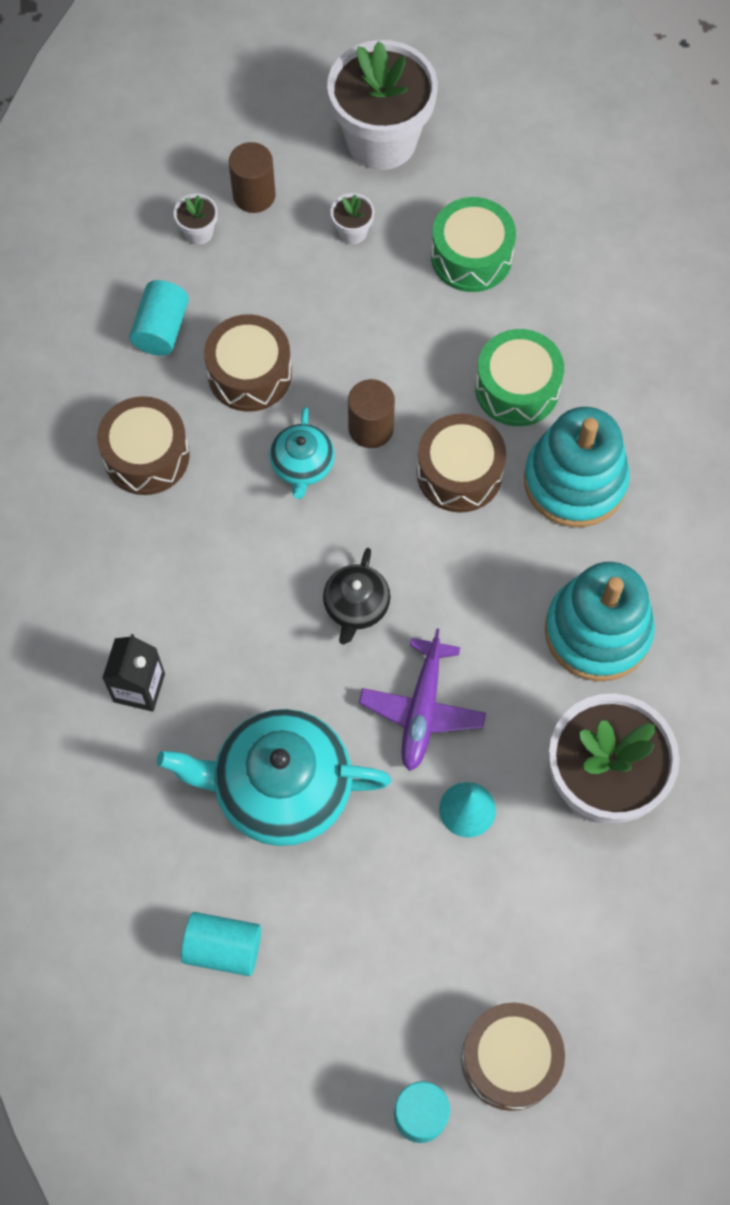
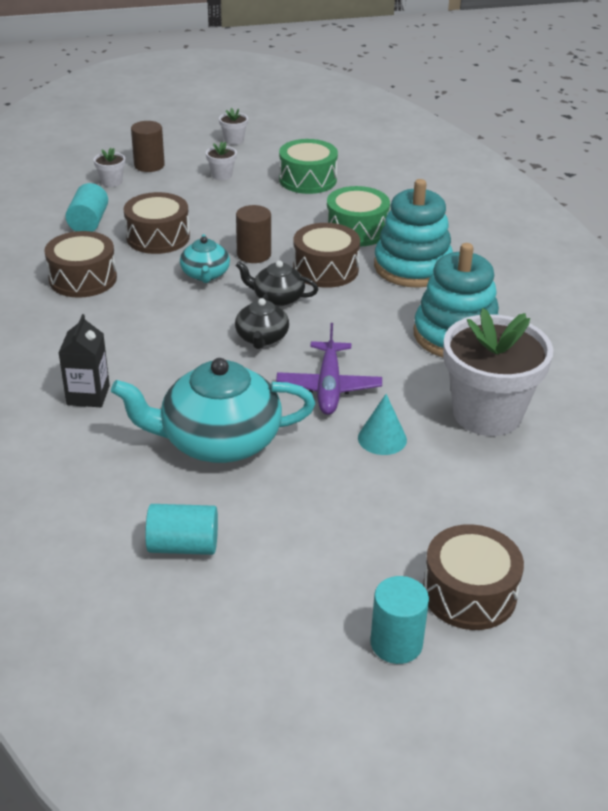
camera: 10 degrees left, 30 degrees down
white flower pot [327,40,438,170] -> white flower pot [219,108,248,145], size x0.40
none -> black teapot [236,260,318,306]

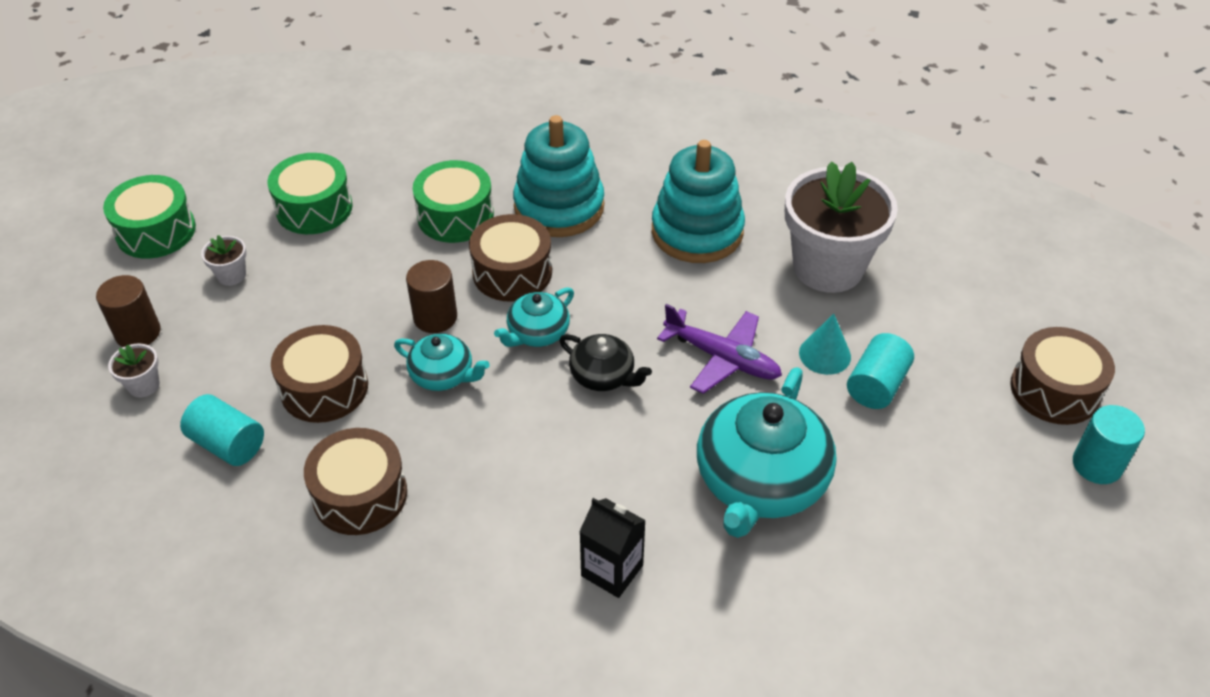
camera: 60 degrees left, 10 degrees up
turquoise cylinder [145,504,218,555] -> turquoise cylinder moved to [847,333,914,409]
white flower pot [219,108,248,145] -> green drum [103,175,196,259]
black teapot [236,260,318,306] -> turquoise teapot [494,287,574,347]

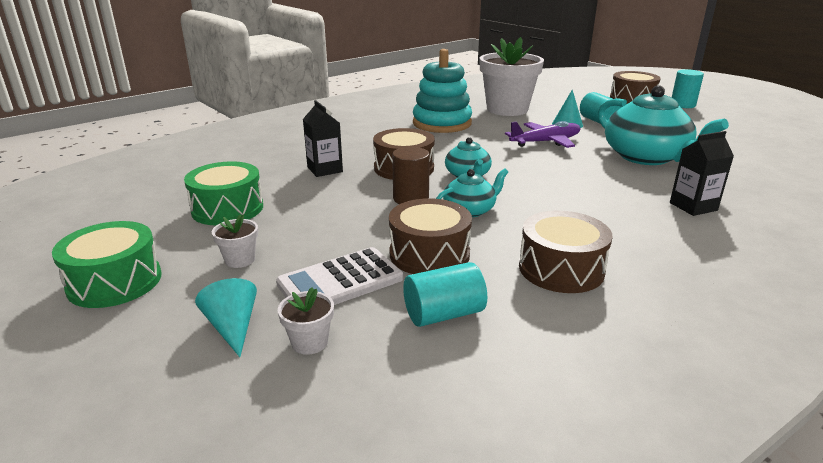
camera: 55 degrees left, 20 degrees down
brown cylinder [96,275,161,347] -> turquoise cone [195,278,257,357]
green drum [413,160,494,243] -> black carton [303,100,343,177]
turquoise stacking toy [513,115,604,237] -> none
black teapot [559,334,652,391] -> none
none -> white calculator [276,247,403,305]

